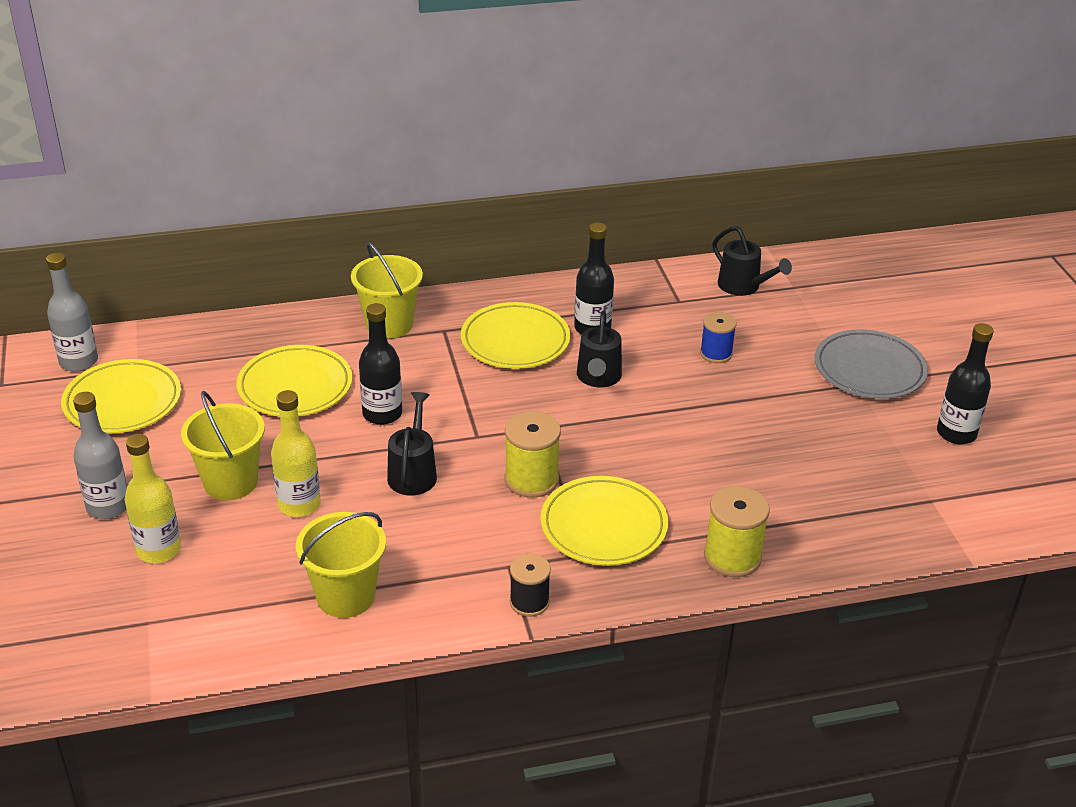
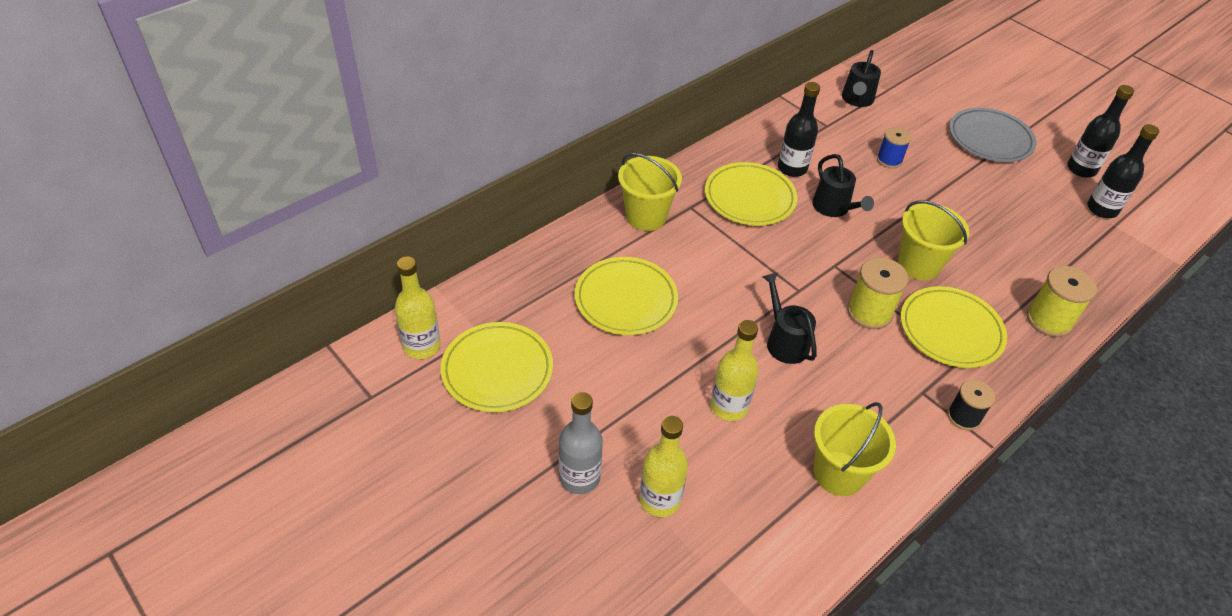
camera: 30 degrees left, 10 degrees up
grey bottle [46,253,98,372] -> yellow bottle [395,256,441,359]
yellow bucket [181,391,265,500] -> yellow bucket moved to [898,200,969,280]
black bottle [359,303,402,425] -> black bottle moved to [1087,124,1159,218]
black watering can [712,226,792,296] -> black watering can turned 90 degrees clockwise [842,50,881,107]

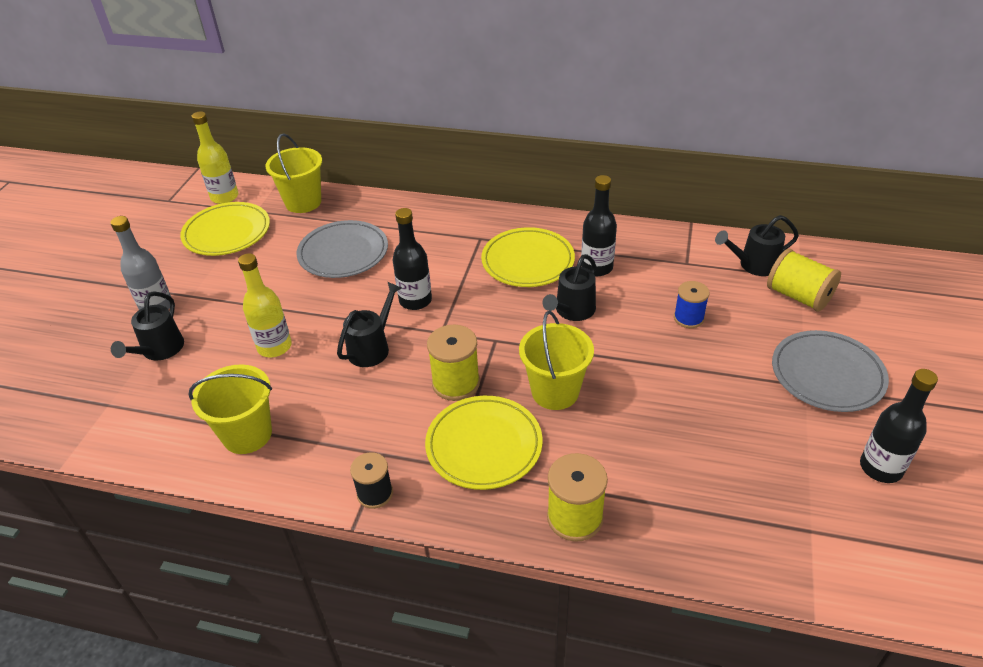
camera: 60 degrees right, 5 degrees down
yellow plate [575,257,678,335] -> grey plate [297,220,388,278]
yellow bucket [618,153,682,231] -> yellow bucket moved to [265,133,322,213]
yellow bottle [639,416,688,517] -> black watering can [111,291,184,361]
black bottle [1087,124,1159,218] -> black bottle moved to [393,208,432,310]
none -> yellow spool [767,249,841,312]

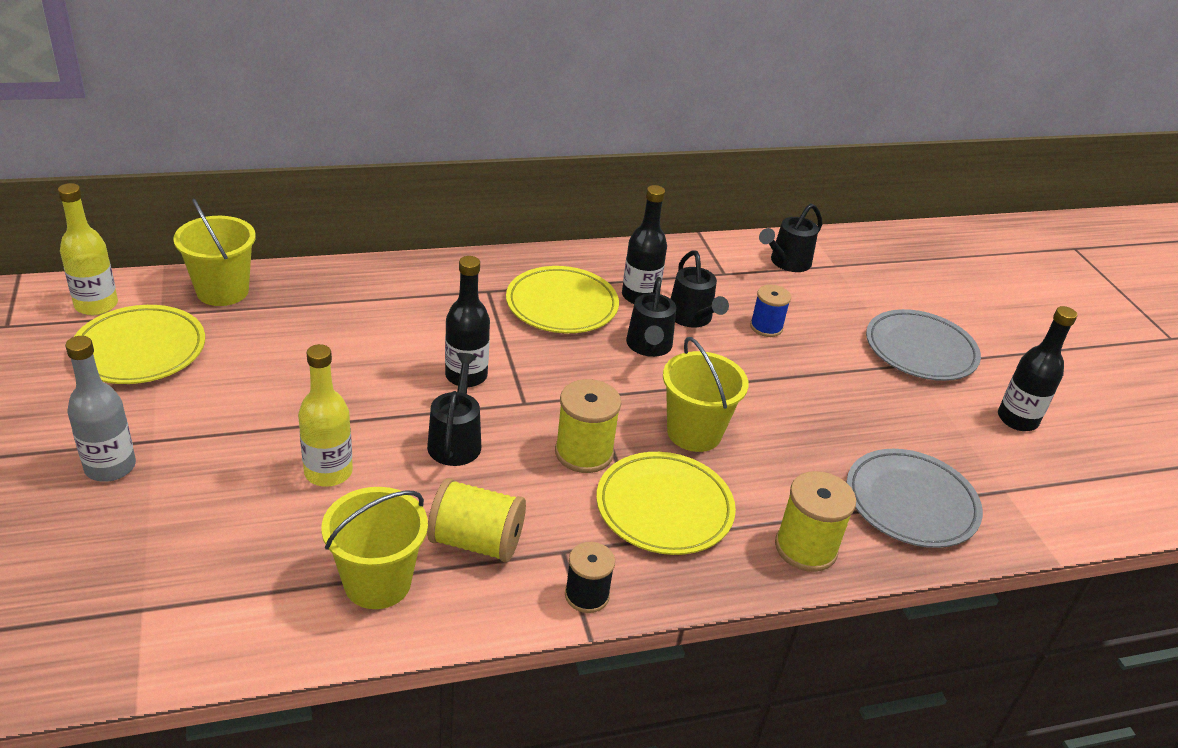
camera: 35 degrees left, 5 degrees down
black watering can [111,291,184,361] -> black watering can moved to [671,250,729,328]
grey plate [297,220,388,278] -> grey plate moved to [846,449,983,548]
yellow spool [767,249,841,312] -> yellow spool moved to [427,478,526,562]

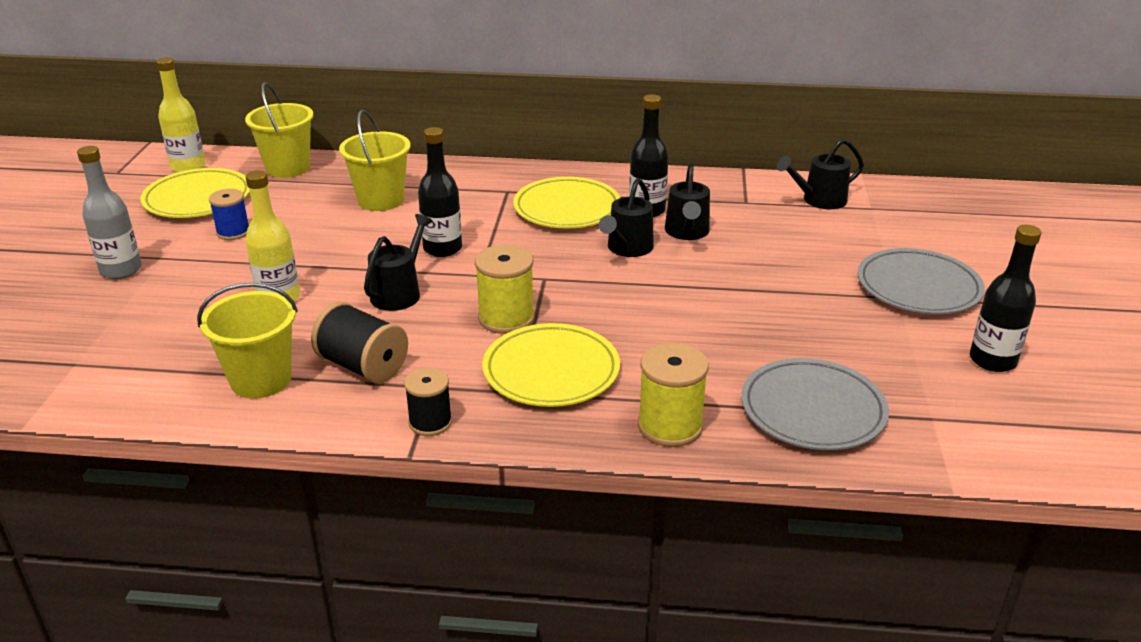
camera: 25 degrees right, 5 degrees down
yellow spool [427,478,526,562] -> black spool [311,302,408,383]
yellow bucket [663,337,749,452] -> yellow bucket moved to [339,110,411,211]
blue spool [750,284,791,337] -> blue spool moved to [209,189,249,240]

